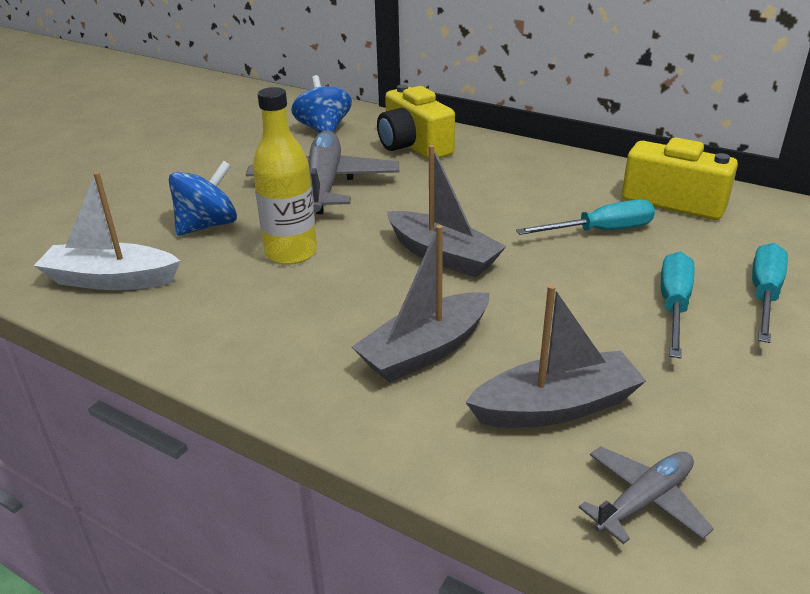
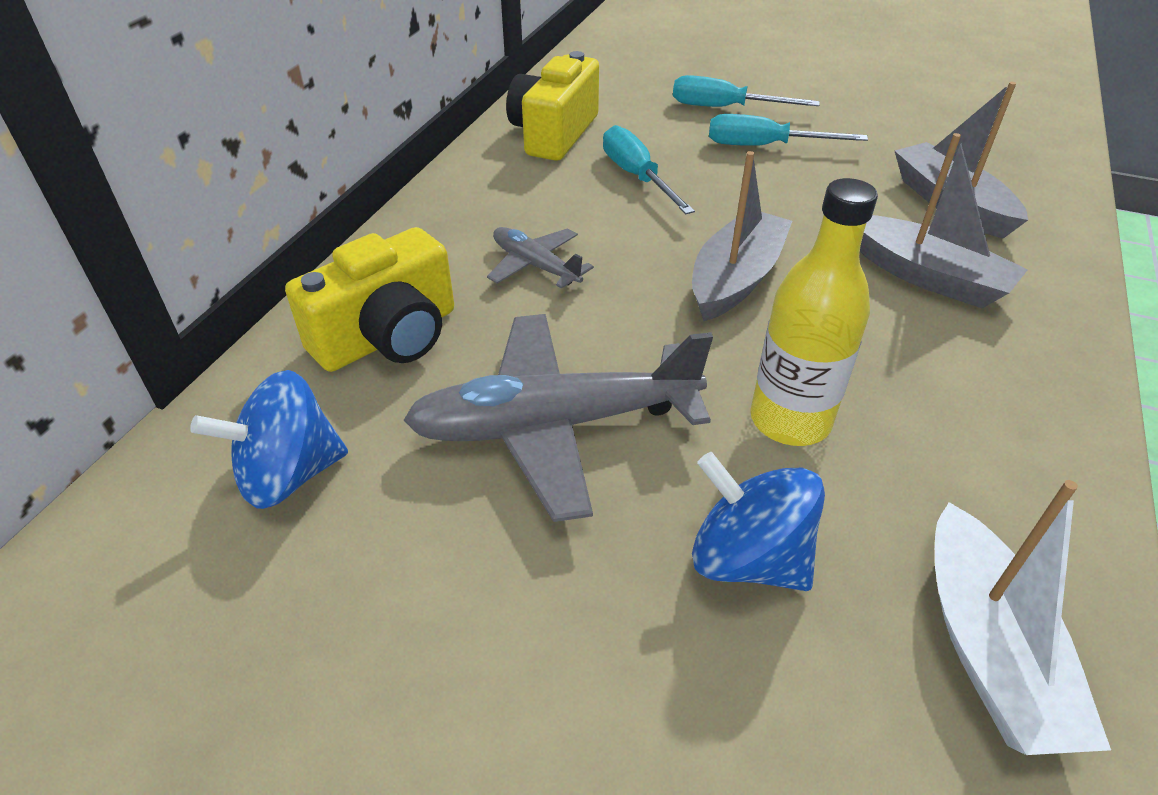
camera: 100 degrees left, 10 degrees up
grey plane [579,446,714,544] -> grey plane moved to [487,227,594,289]

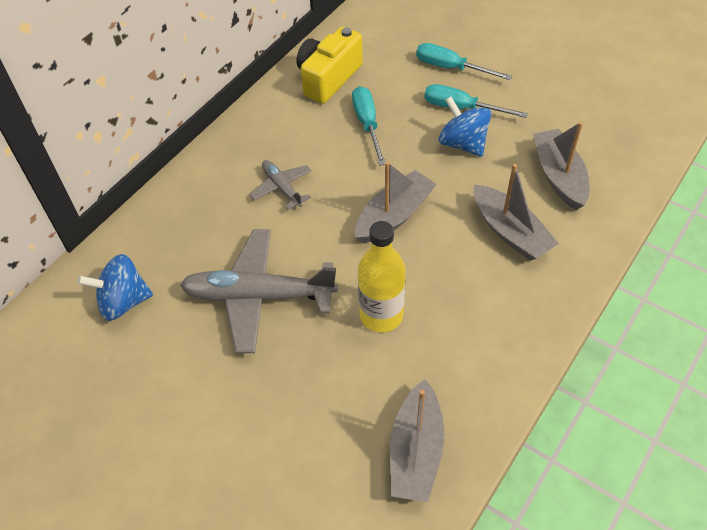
camera: 15 degrees right, 10 degrees up
yellow camera [285,227,454,372] -> none
blue spinning top [692,452,825,591] -> blue spinning top moved to [439,97,492,157]
white boat [935,480,1111,755] -> grey boat [390,379,444,502]

